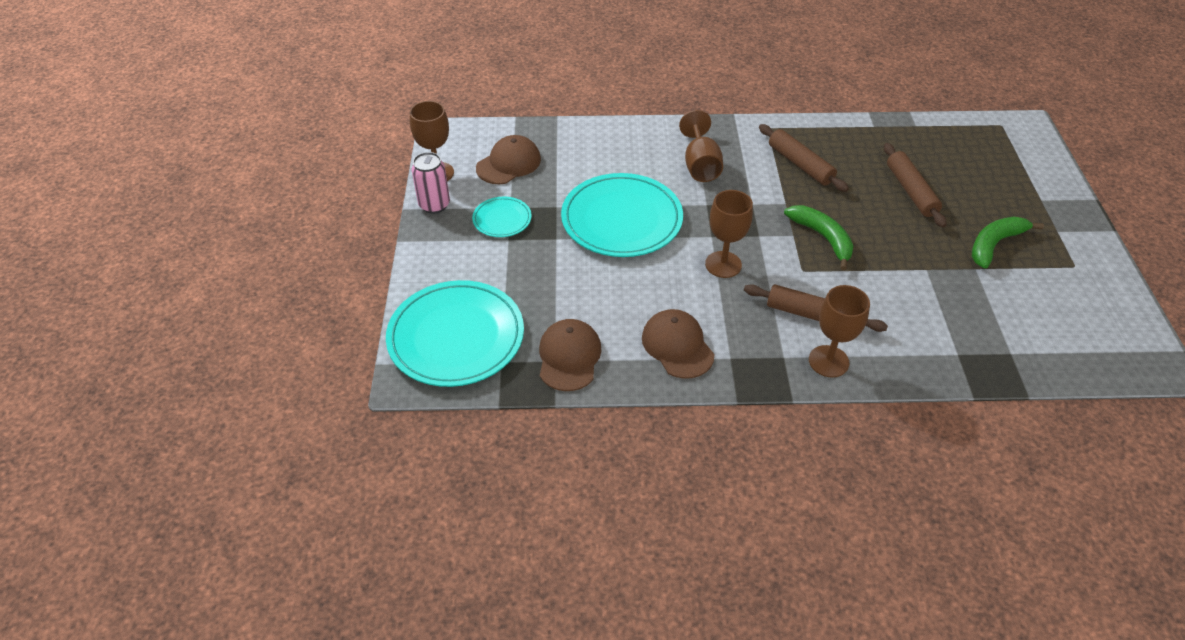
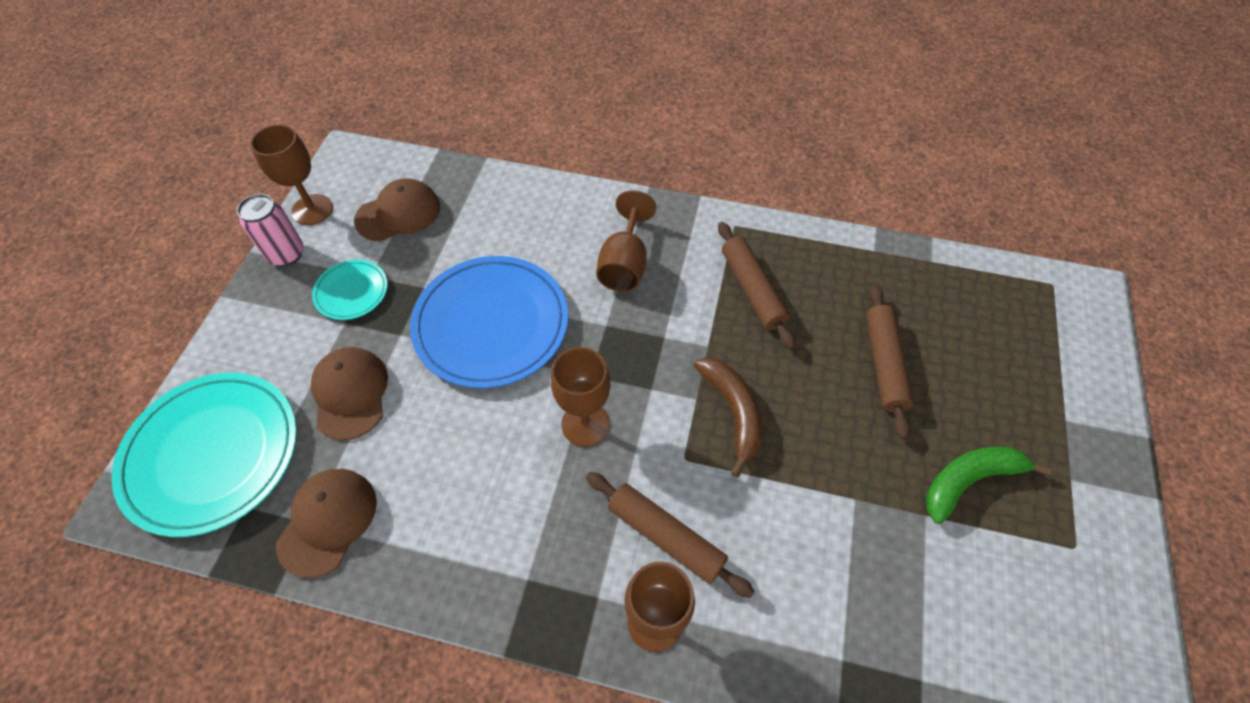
camera: 15 degrees right, 10 degrees up
turquoise plate [561,173,683,257] -> blue plate [410,256,568,388]
brown cap [642,309,715,379] -> brown cap moved to [311,347,388,440]
green banana [784,205,853,271] -> brown banana [694,358,763,477]

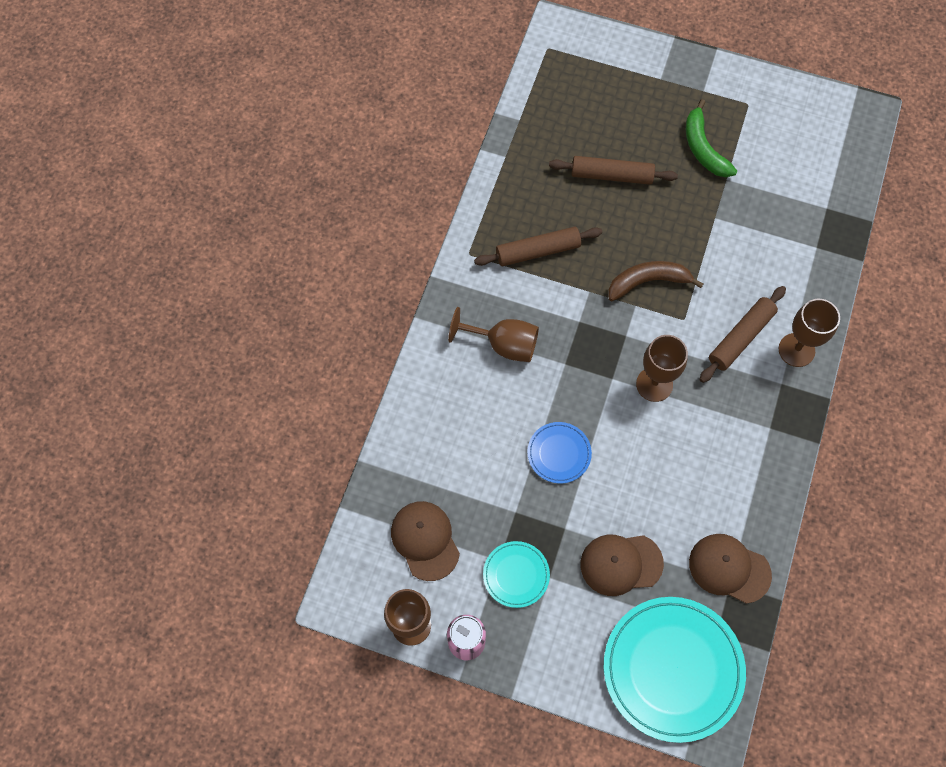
camera: 85 degrees left, 10 degrees up
blue plate [410,256,568,388] -> blue plate [527,422,592,484], size x0.49

